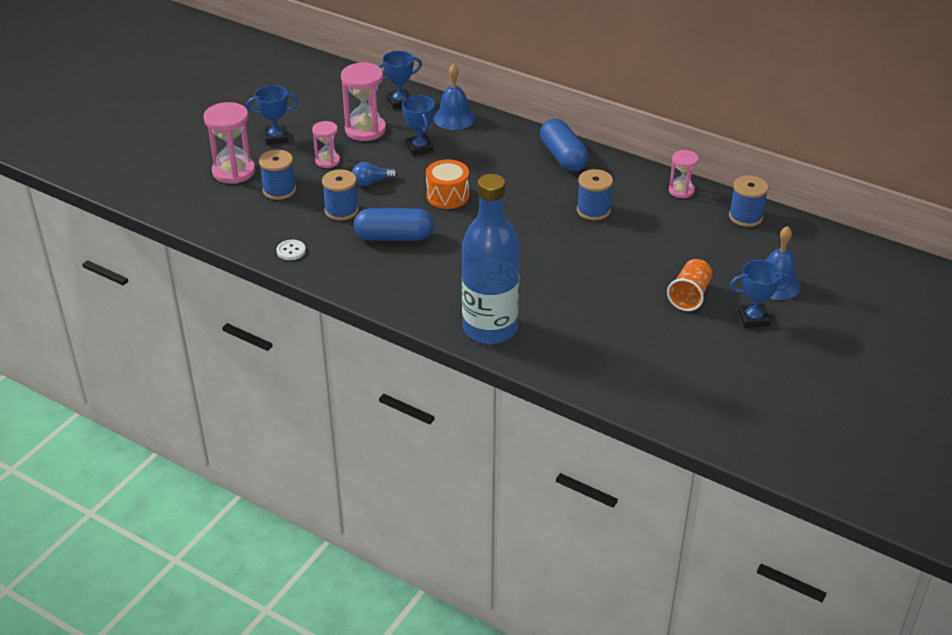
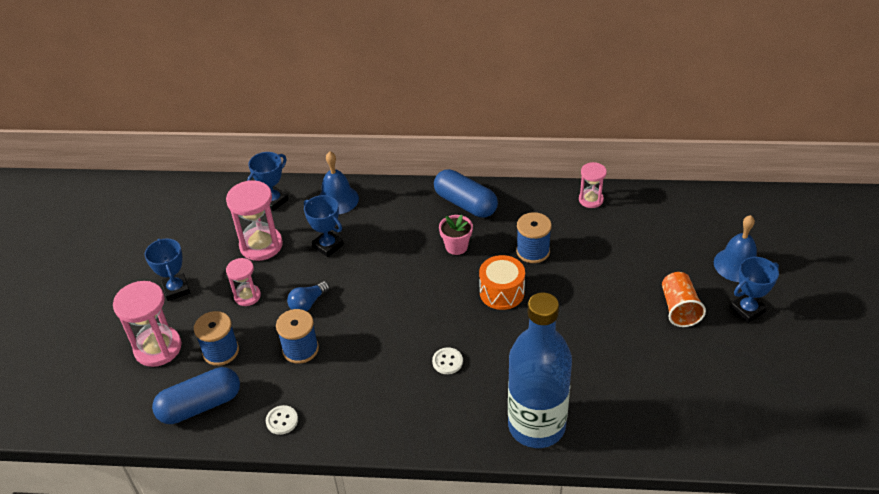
camera: 25 degrees left, 5 degrees up
blue trophy [246,85,298,145] -> blue trophy turned 75 degrees counterclockwise [144,238,190,301]
blue capsule [354,208,434,241] -> blue capsule moved to [152,367,240,424]
orange drum [426,159,469,209] -> orange drum moved to [479,255,525,310]
blue spool [729,175,769,227] -> none
none -> white button [432,348,463,374]
none -> pink flower pot [439,215,473,255]

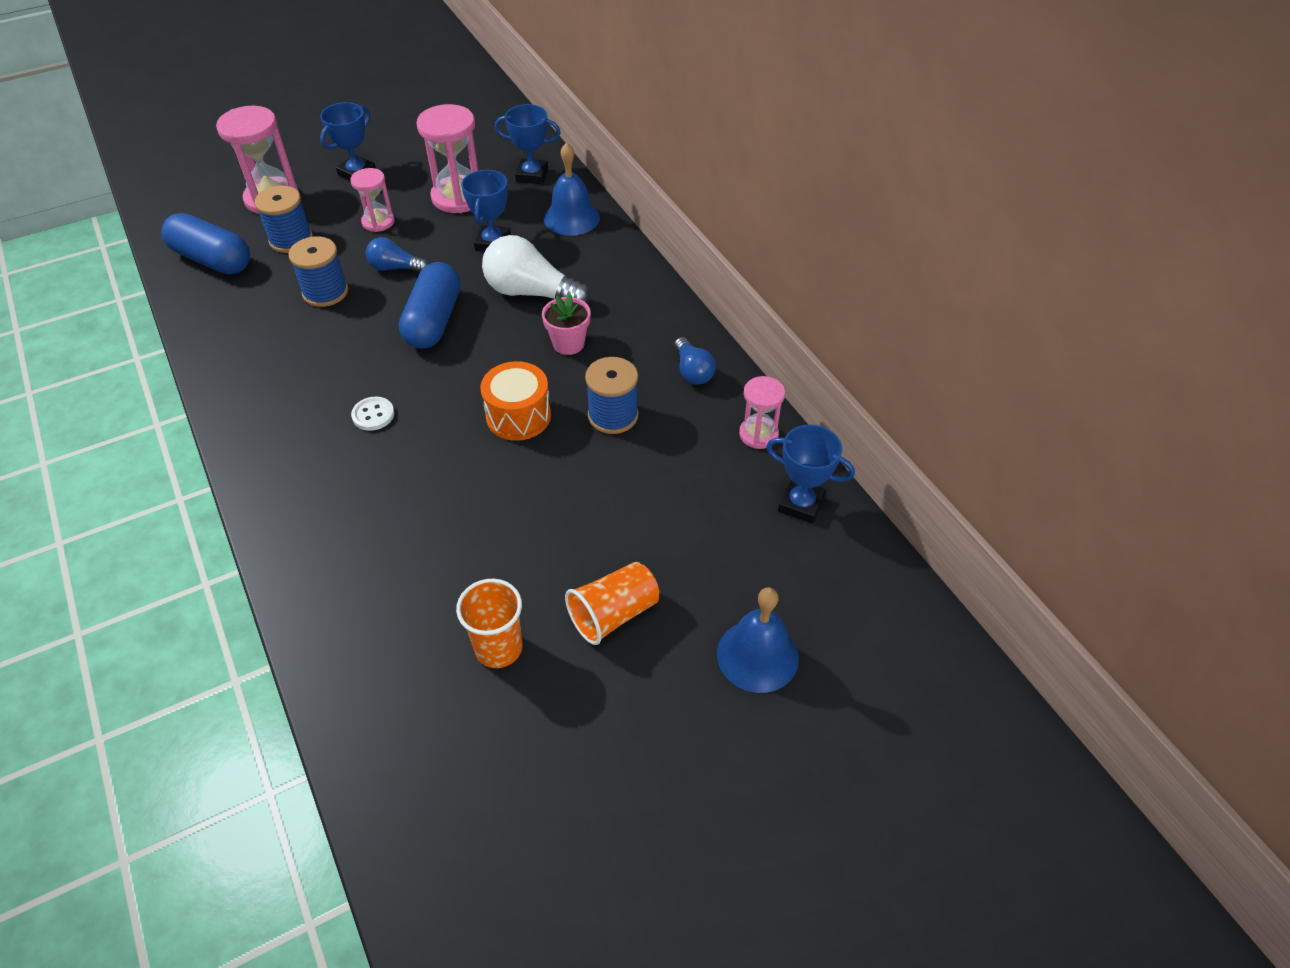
camera: 55 degrees right, 5 degrees up
white button [266,405,298,435] -> none
blue capsule [434,169,498,218] -> blue capsule moved to [399,262,461,349]
blue bottle [508,293,572,448] -> none
blue trophy [730,257,779,323] -> blue trophy moved to [766,424,855,524]
none -> orange cup [456,579,522,668]
none -> white light bulb [482,235,590,304]
none -> blue light bulb [674,337,716,385]

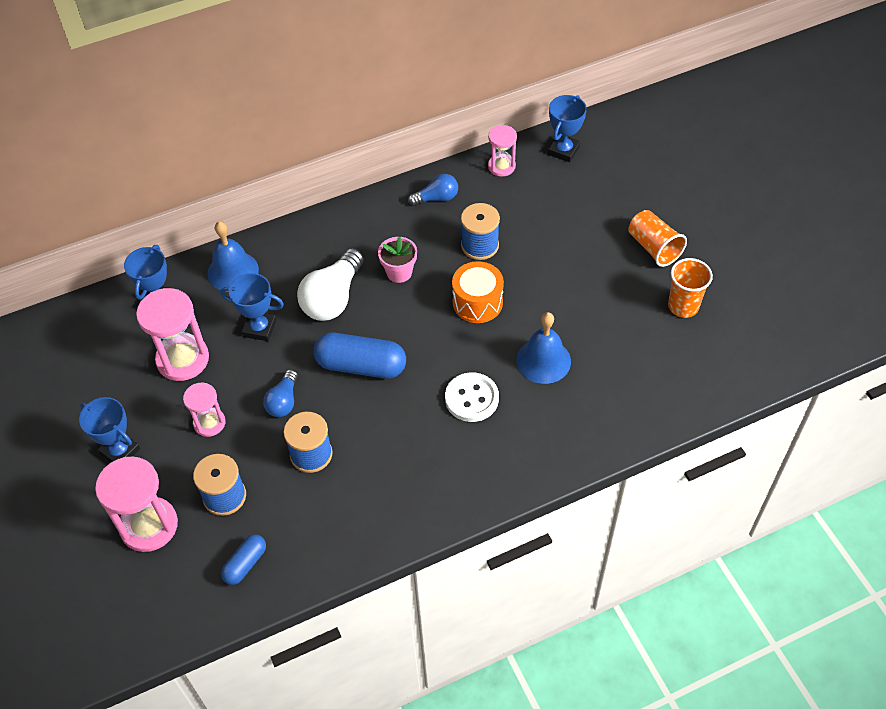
camera: 85 degrees left, 5 degrees up
blue capsule [161,213,250,274] -> blue capsule [221,534,266,585], size x0.55
white button [351,397,394,431] -> white button [445,372,499,422], size x1.59
blue bell [717,587,799,693] -> blue bell moved to [517,312,571,384]

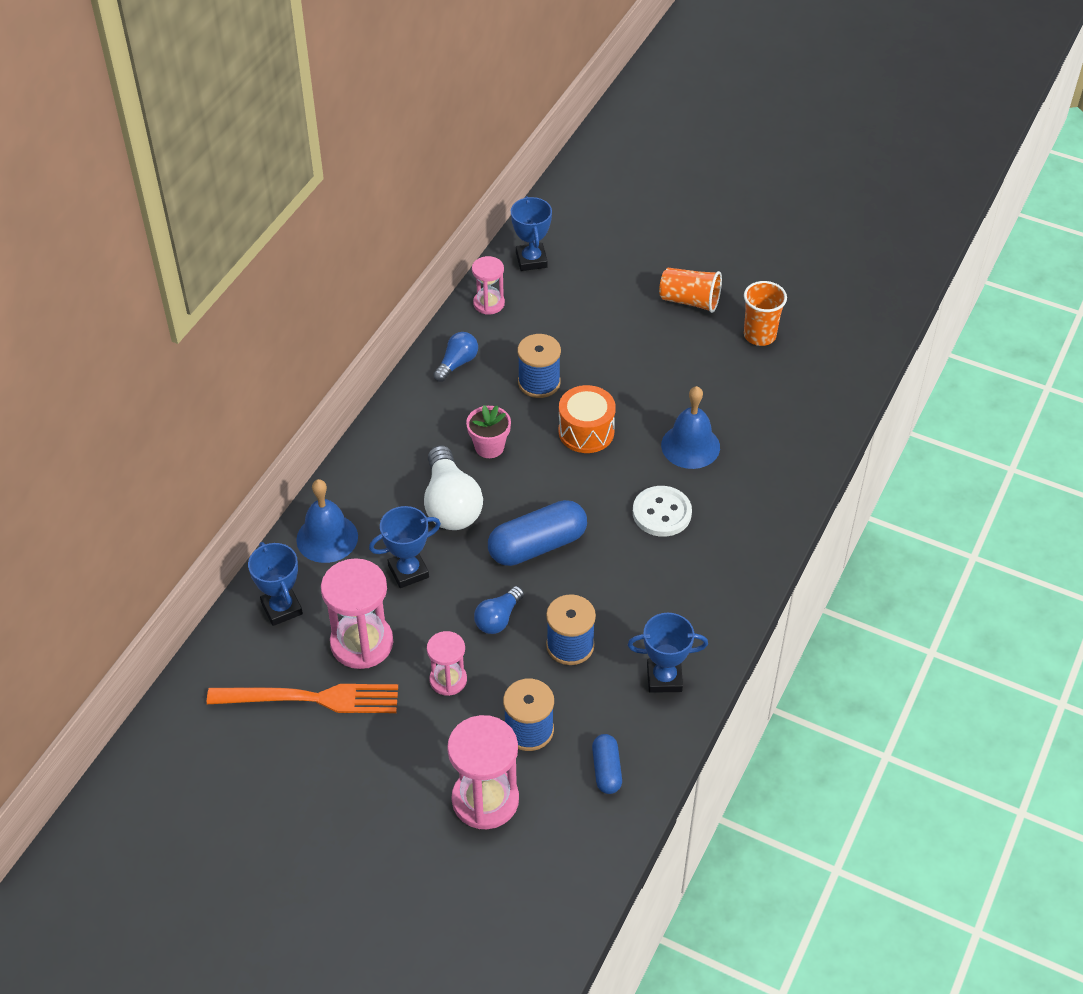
camera: 40 degrees left, 5 degrees down
blue trophy [79,397,140,462] -> blue trophy moved to [628,613,708,693]
blue light bulb [263,369,298,417] -> blue light bulb turned 60 degrees clockwise [474,586,524,634]
none -> orange fork [207,684,398,713]

